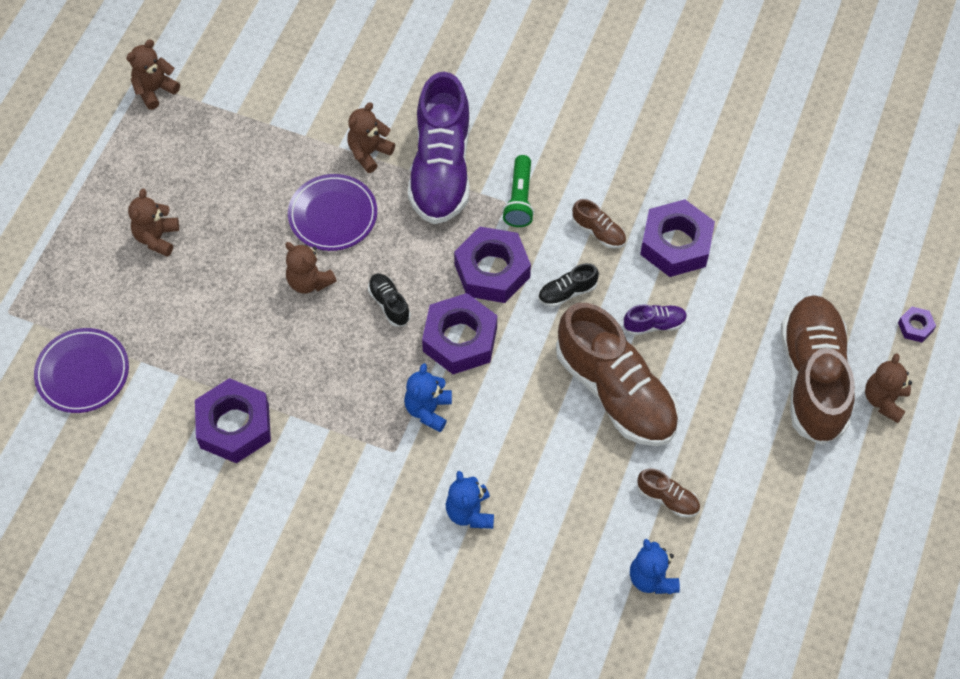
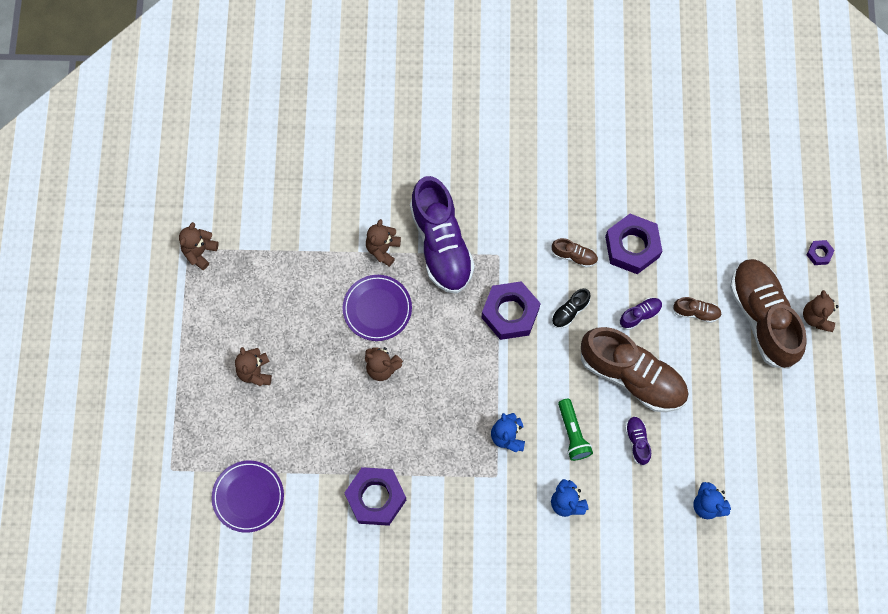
camera: 20 degrees left, 10 degrees up
black shoe [368,273,411,327] -> none
purple nut [422,293,497,374] -> none
green flashlight [502,155,534,227] -> green flashlight moved to [558,399,593,461]
brown shoe [637,468,700,518] -> brown shoe moved to [673,297,722,323]
none -> purple shoe [625,416,651,466]

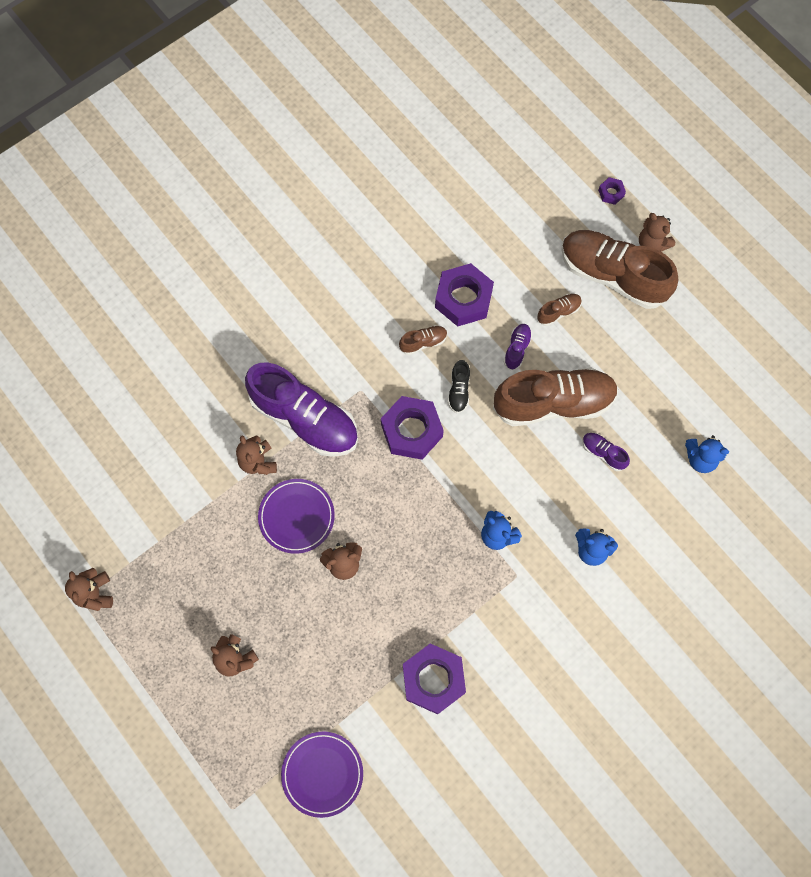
camera: 40 degrees left, 0 degrees up
green flashlight [558,399,593,461] -> none

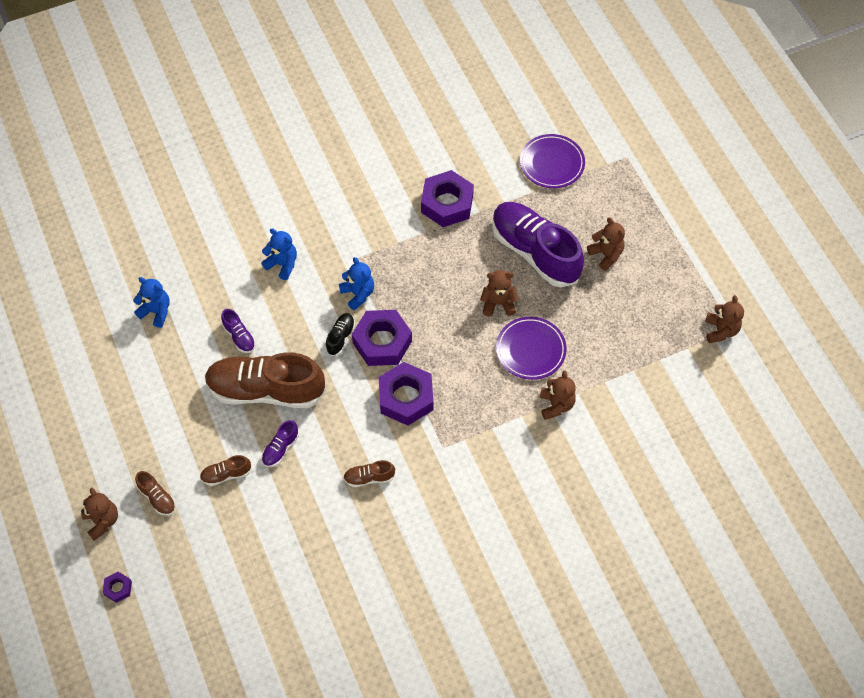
camera: 165 degrees left, 10 degrees down
purple shoe [245,363,358,457] -> purple shoe moved to [492,202,584,287]
purple nut [435,263,494,327] -> purple nut moved to [352,310,412,366]
black shoe [448,360,470,413] -> black shoe moved to [325,313,355,356]
brown shoe [561,230,678,309] -> brown shoe [135,471,176,516], size x0.42

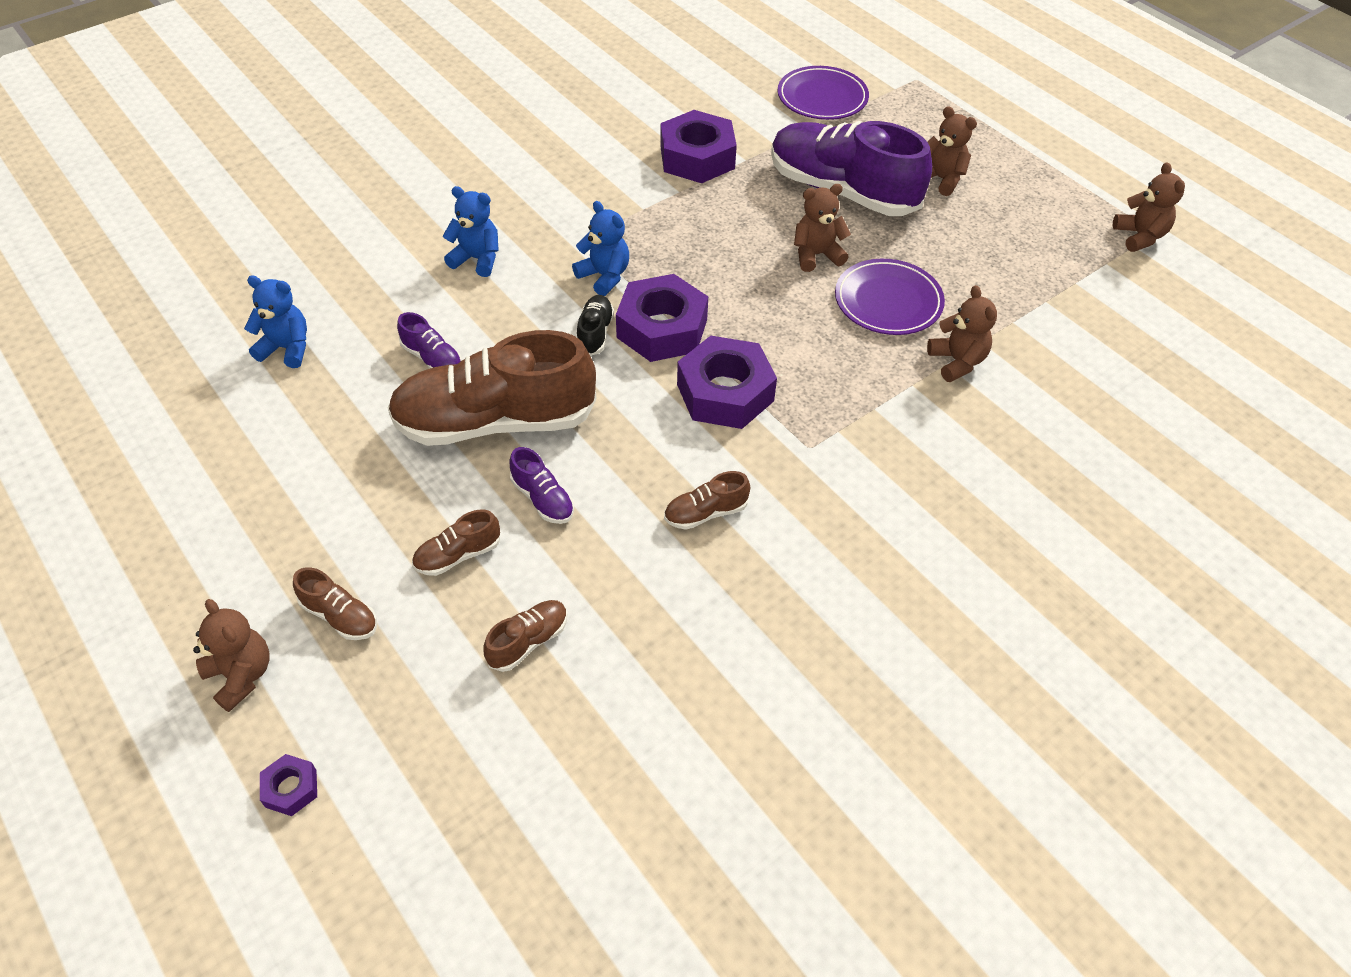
camera: 15 degrees left, 10 degrees down
purple shoe [262,420,299,467] -> purple shoe turned 60 degrees counterclockwise [509,447,574,524]
none -> brown shoe [483,600,568,672]

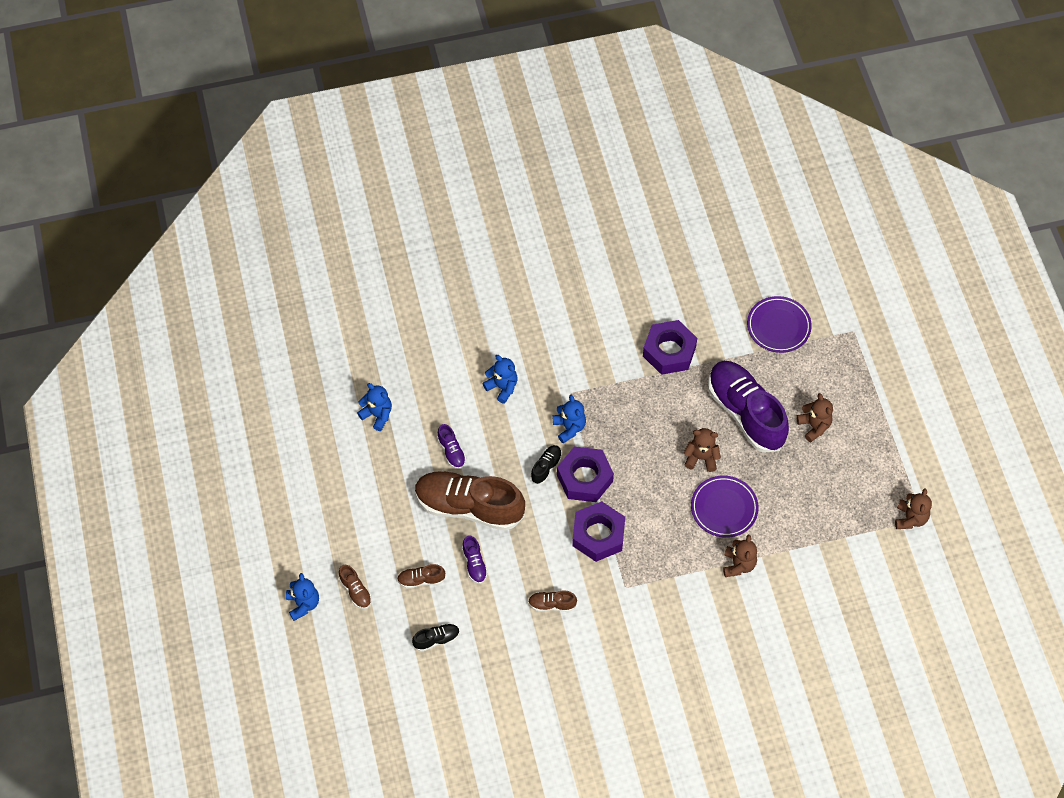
camera: 25 degrees right, 10 degrees up
brown teddy bear [193,599,270,712] -> blue teddy bear [286,573,319,621]
purple nut [260,754,317,816] -> none
brown shoe [483,600,568,672] -> black shoe [412,623,460,652]

